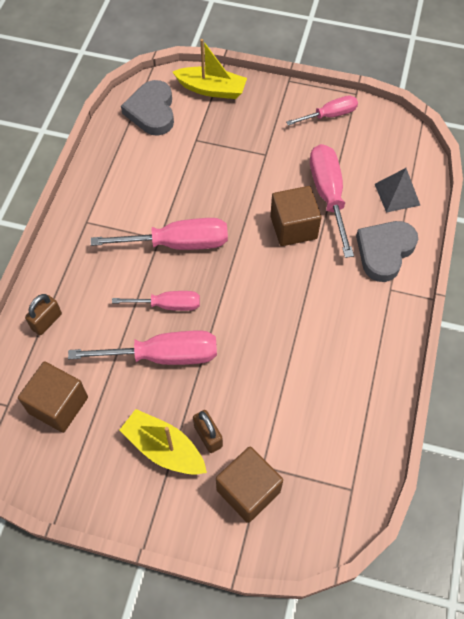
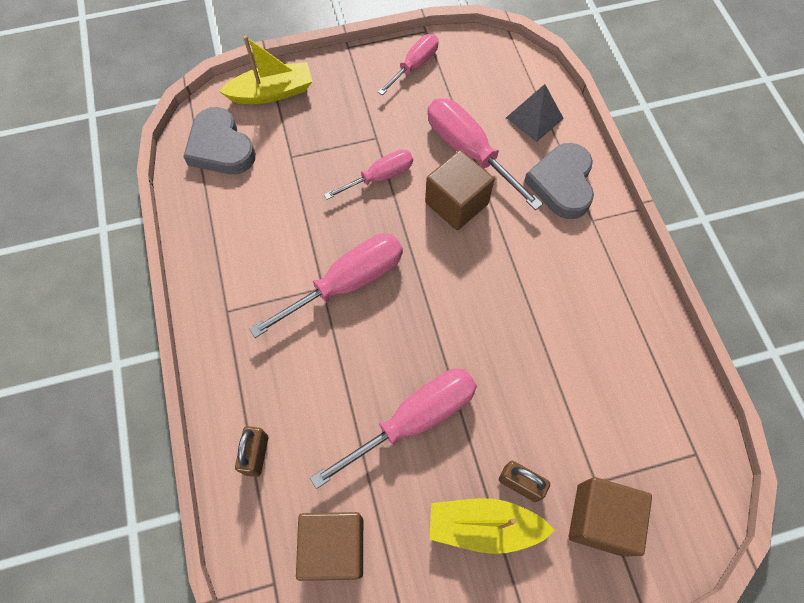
camera: 30 degrees left, 5 degrees up
pink screwdriver [112,291,200,311] -> pink screwdriver moved to [324,149,413,200]

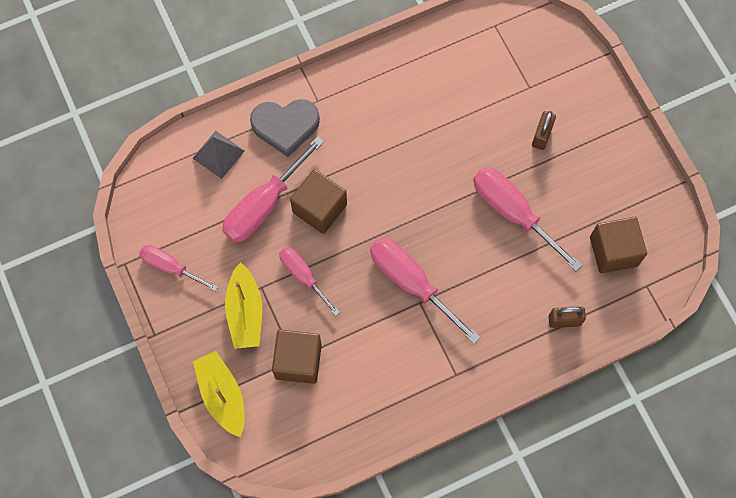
camera: 100 degrees left, 5 degrees up
grey heart [183,107,256,174] -> none
yellow boat [430,498,555,554] -> yellow boat moved to [225,262,262,349]
brown cube [569,477,652,557] -> brown cube moved to [272,330,322,384]

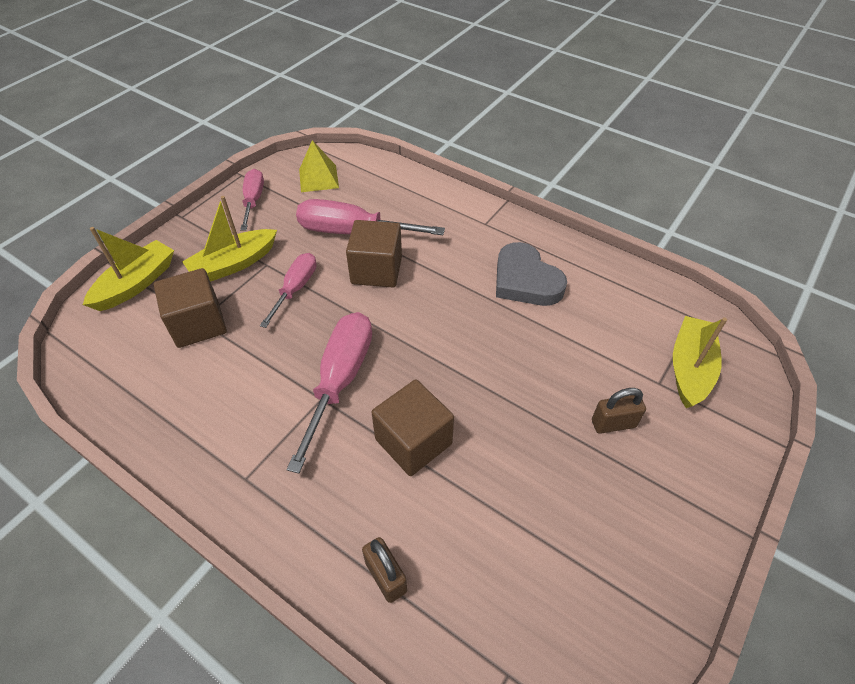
camera: 60 degrees right, 20 degrees down
grey pyramid [192,131,244,179] -> none
grey heart [250,99,320,157] -> grey heart moved to [496,242,567,306]
pink screwdriver [473,167,582,271] -> none
brown cube [590,216,647,273] -> brown cube moved to [371,379,454,476]
none -> yellow pyramid [299,140,339,192]
none -> yellow boat [673,316,727,408]

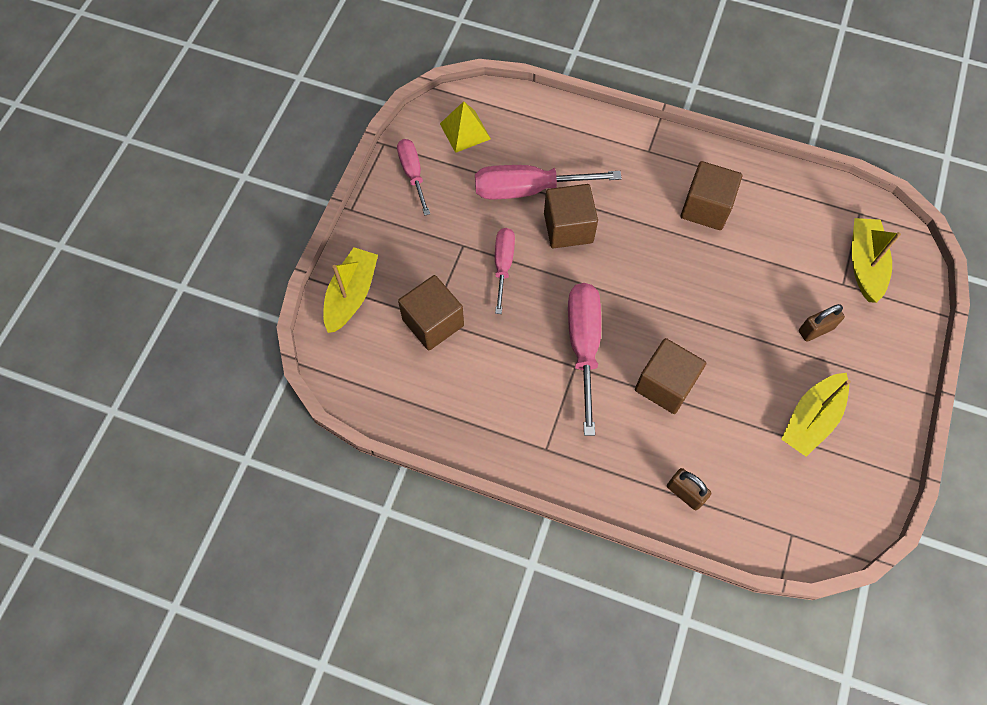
camera: 15 degrees left, 15 degrees up
yellow boat [182,196,277,282] -> yellow boat moved to [781,373,851,457]
grey heart [496,242,567,306] -> brown cube [681,161,742,230]

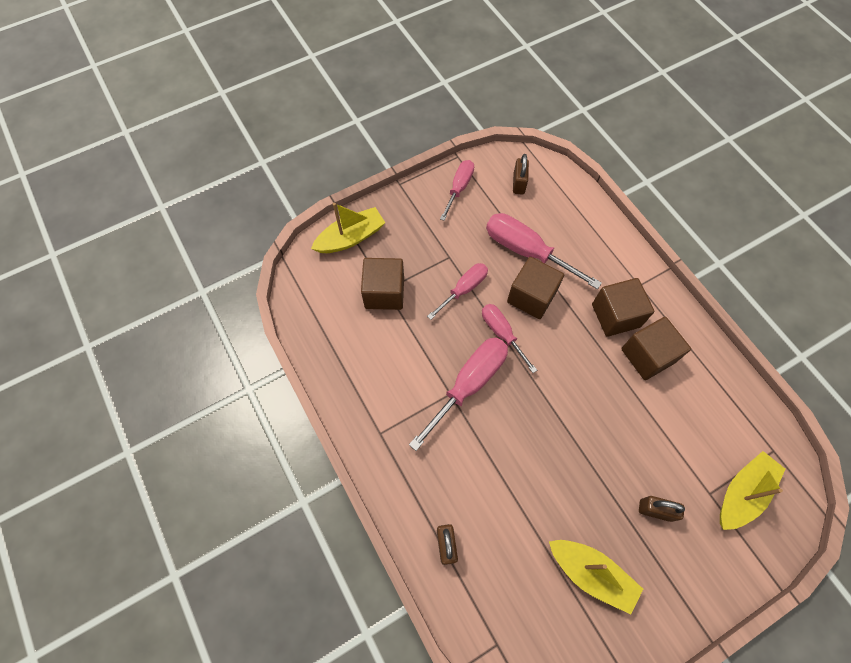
camera: 40 degrees right, 0 degrees up
yellow pyramid [440,101,491,153] -> brown padlock [513,154,529,194]
brown cube [635,338,706,414] -> brown cube moved to [592,278,654,337]
yellow boat [781,373,851,457] -> yellow boat turned 135 degrees counterclockwise [549,540,643,614]
none -> pink screwdriver [482,304,537,373]

